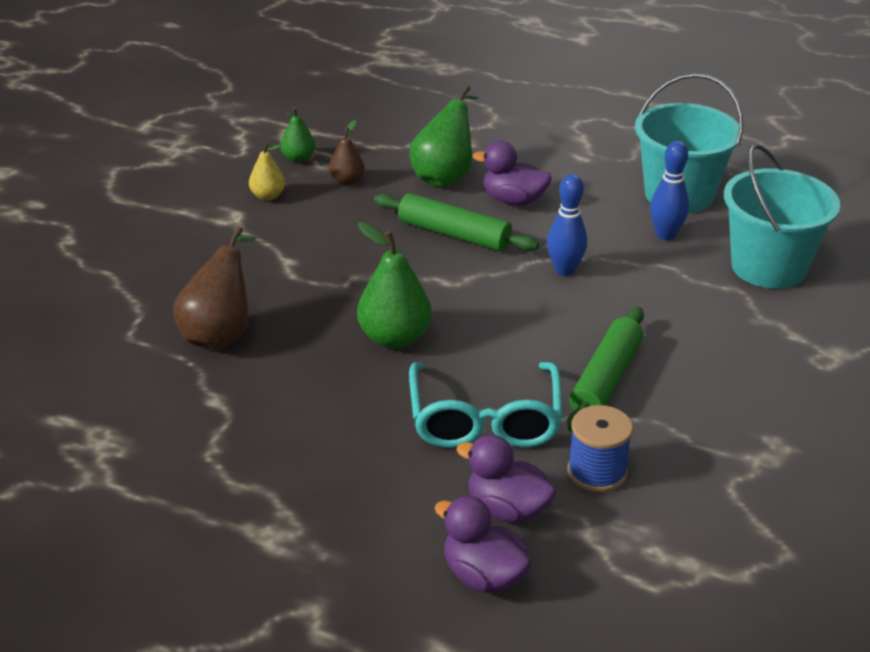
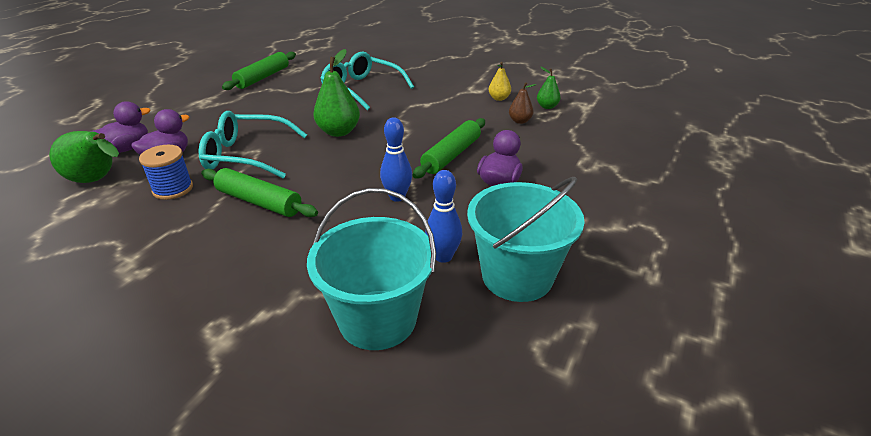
camera: 95 degrees right, 0 degrees up
brown pear [173,226,256,350] -> turquoise glasses [320,51,414,110]
green pear [410,85,479,187] -> green pear moved to [49,131,119,183]
none -> green rolling pin [222,52,296,90]

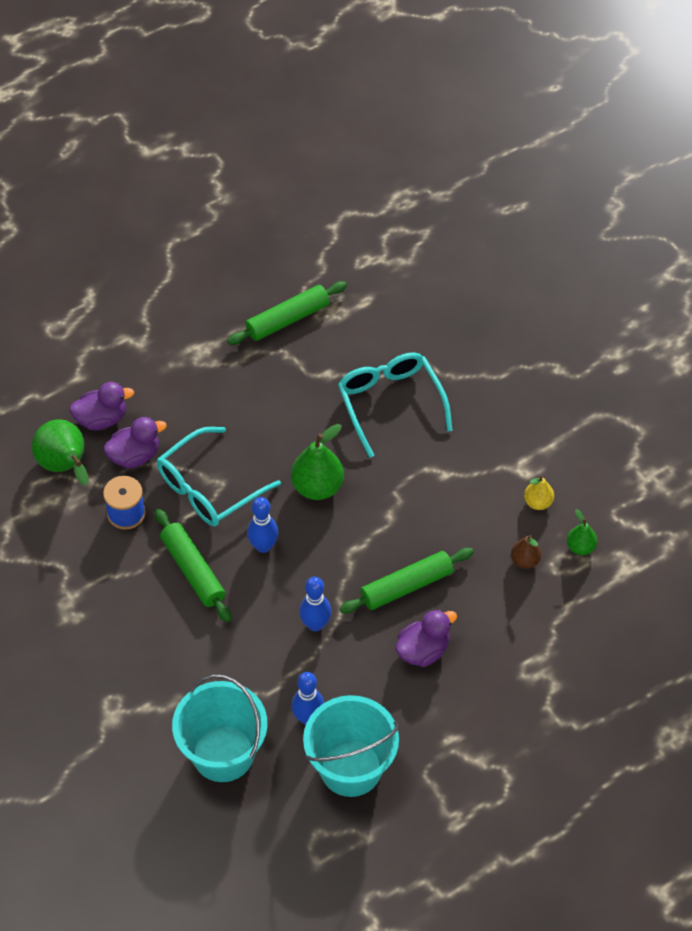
camera: 30 degrees right, 20 degrees up
turquoise glasses [199,111,307,178] -> turquoise glasses turned 75 degrees counterclockwise [157,427,281,527]
none -> blue bowling pin [247,497,278,553]

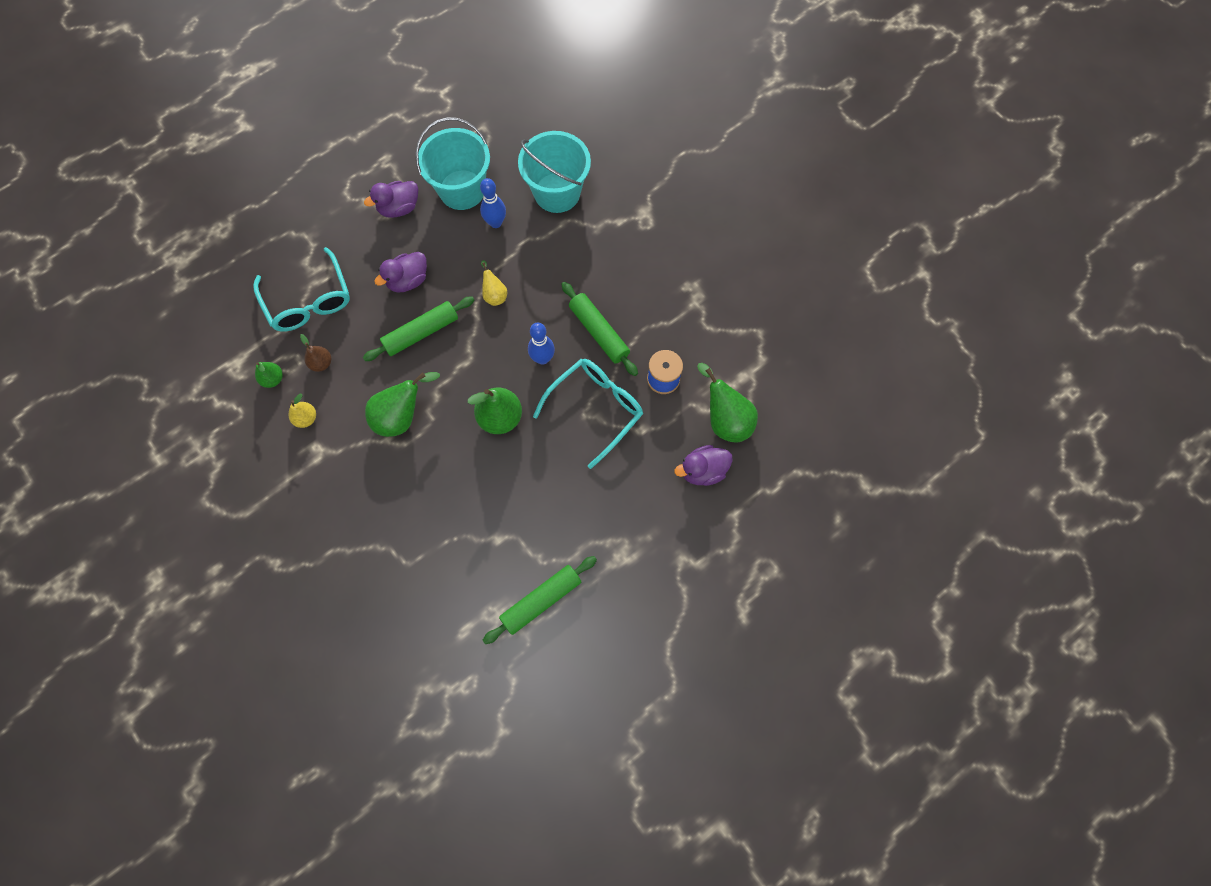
camera: 175 degrees right, 15 degrees up
purple duck [103,417,167,468] -> purple duck moved to [364,181,418,218]
blue bowling pin [299,577,331,631] -> yellow pear [481,260,507,306]
turquoise glasses [338,353,453,458] -> turquoise glasses moved to [253,247,350,332]
none -> green pear [365,372,440,437]

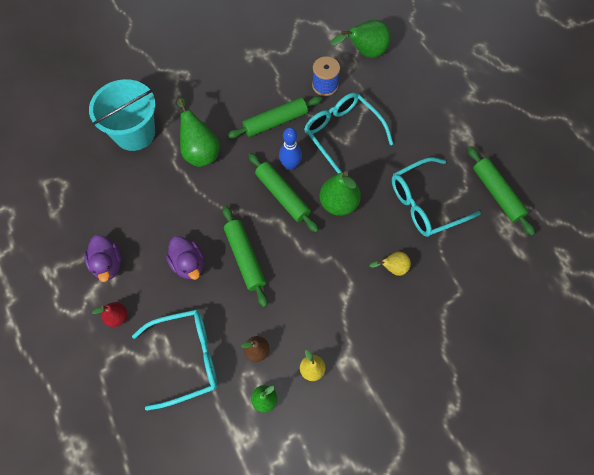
camera: 80 degrees left, 5 degrees down
green pear [365,372,440,437] -> green pear moved to [177,98,220,167]
turquoise bucket [415,117,490,210] -> none
blue bowling pin [480,178,506,228] -> none
yellow pear [481,260,507,306] -> yellow pear moved to [370,252,411,276]
purple duck [674,445,733,486] -> none
none -> red pear [92,302,127,327]
none -> green rolling pin [248,153,319,233]
none -> turquoise glasses [392,157,481,237]

